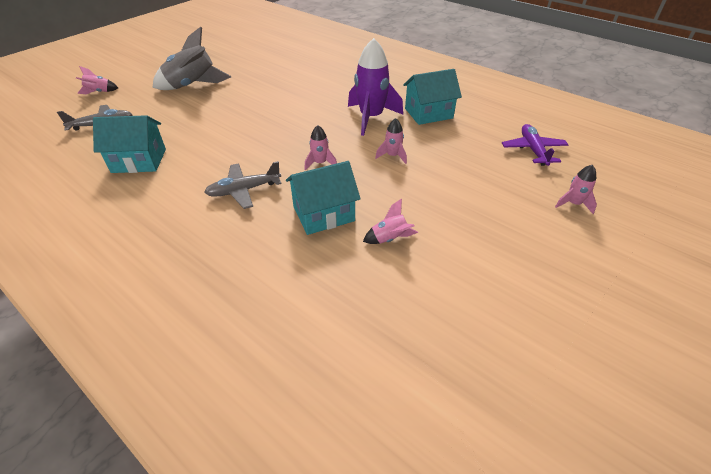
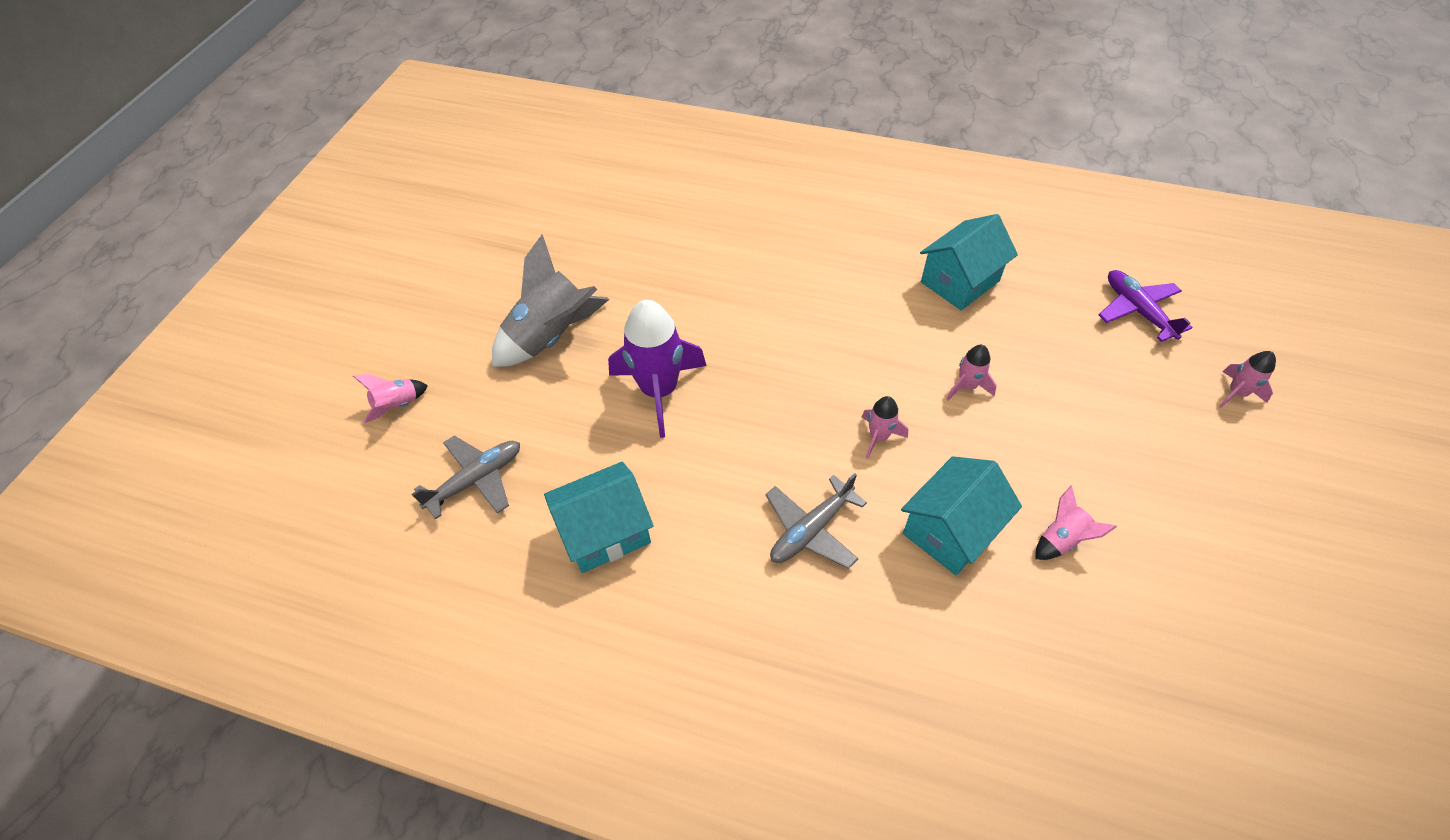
camera: 20 degrees left, 10 degrees up
purple rocket [348,38,403,136] -> purple rocket moved to [608,300,706,438]

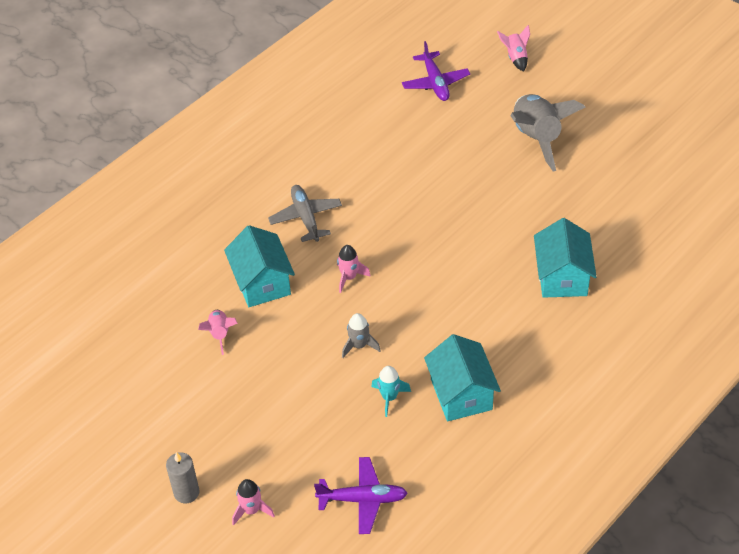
camera: 115 degrees right, 5 degrees down
grey plane [412,435,520,519] -> purple plane [402,41,470,101]
turquoise house [544,462,654,573] -> turquoise house moved to [534,218,597,298]
purple rocket [608,300,706,438] -> none
pink rocket [947,345,997,400] -> grey rocket [342,313,381,358]
none -> grey candle [166,452,200,503]
none -> turquoise rocket [371,366,411,417]

